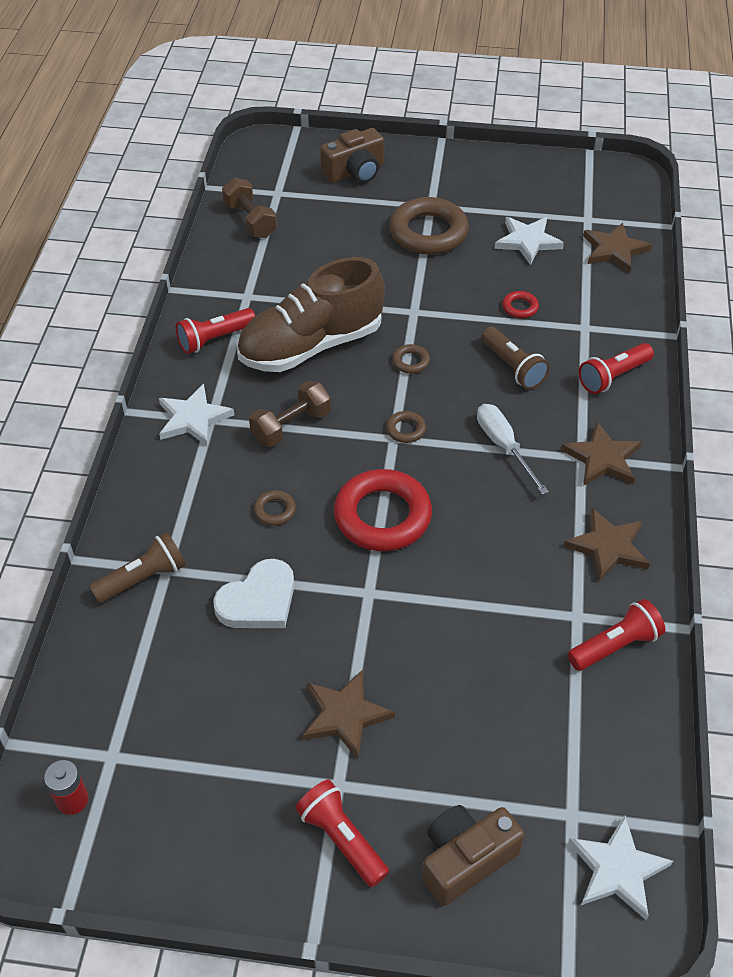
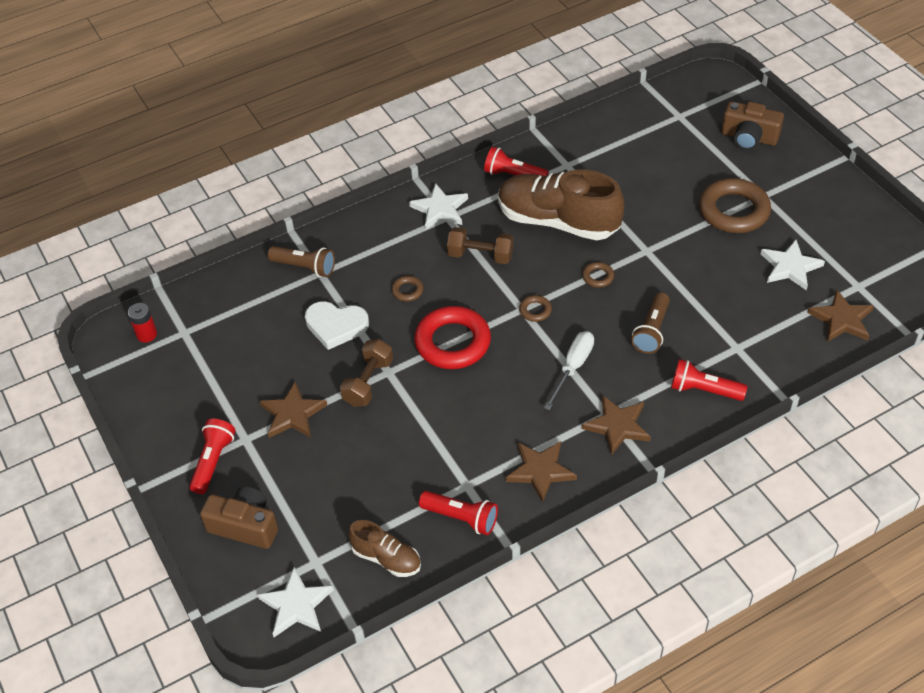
camera: 55 degrees right, 0 degrees up
brown dumbbell [222,178,277,238] -> brown dumbbell moved to [340,339,393,407]
red ring [502,291,539,318] -> none
none -> brown shoe [348,520,421,577]

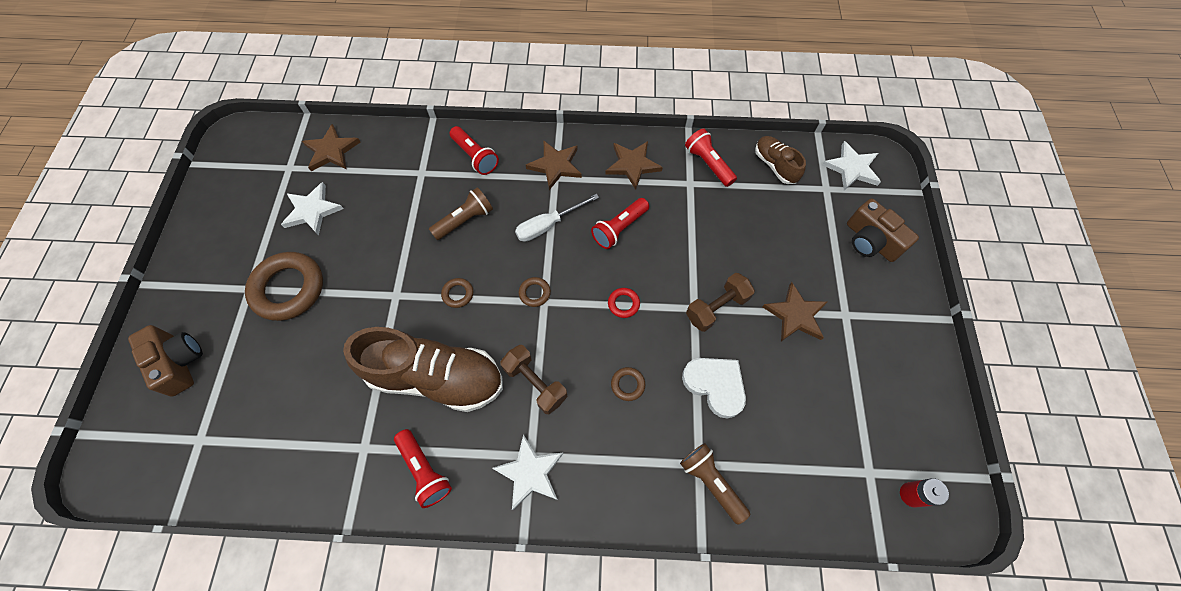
camera: 150 degrees left, 15 degrees up
red flashlight [189,419,236,494] -> red flashlight moved to [591,198,649,249]
red ring [414,306,491,369] -> red ring [608,288,640,318], size x0.43
brown shoe [498,169,625,240] -> brown shoe turned 45 degrees counterclockwise [343,327,503,412]

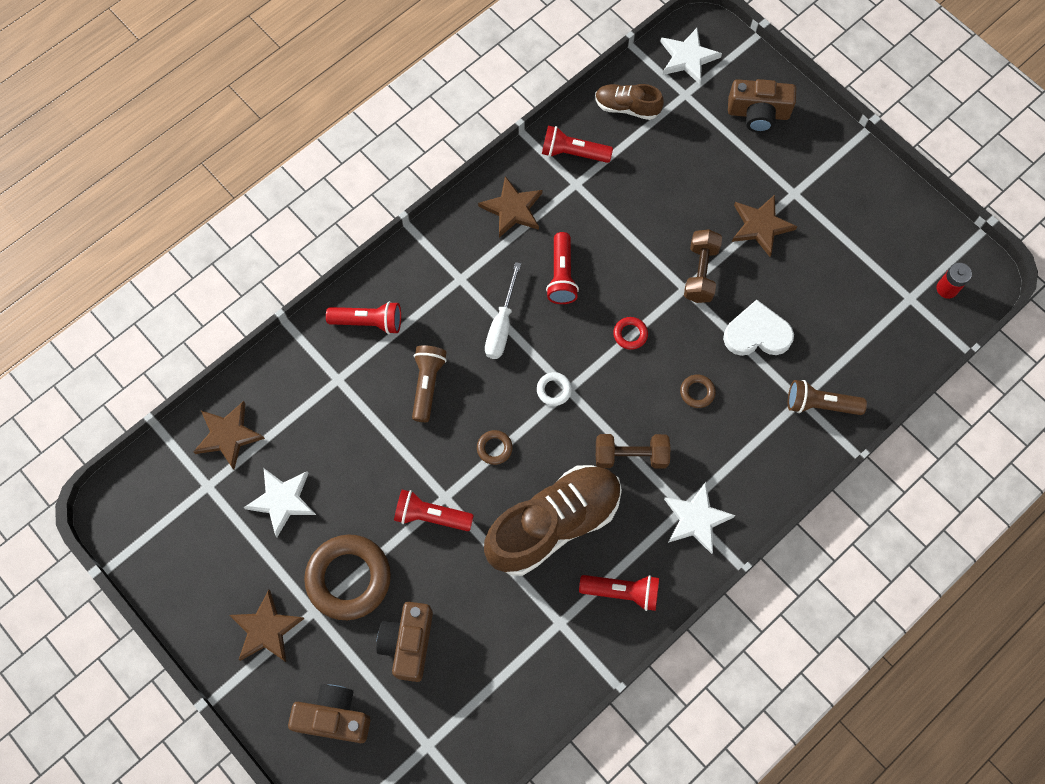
camera: 45 degrees left, 5 degrees up
brown ring [519,277,551,307] -> white ring [537,372,572,406]
brown star [526,141,582,190] -> brown star moved to [230,590,305,662]
none -> brown camera [376,602,433,682]
none -> red flashlight [394,490,474,531]

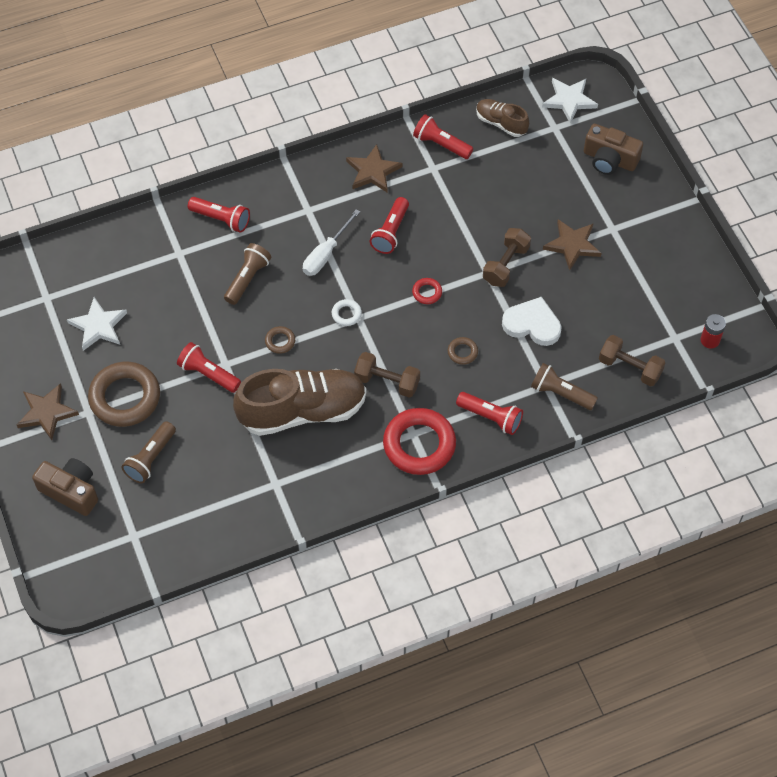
camera: 20 degrees right, 10 degrees down
brown star [193,401,265,470] -> none
brown camera [376,602,433,682] -> brown flashlight [121,421,176,483]
red flashlight [579,575,659,611] -> red flashlight moved to [456,392,523,435]
white star [664,482,735,554] -> red ring [383,408,456,475]
none -> brown dumbbell [599,335,665,387]

